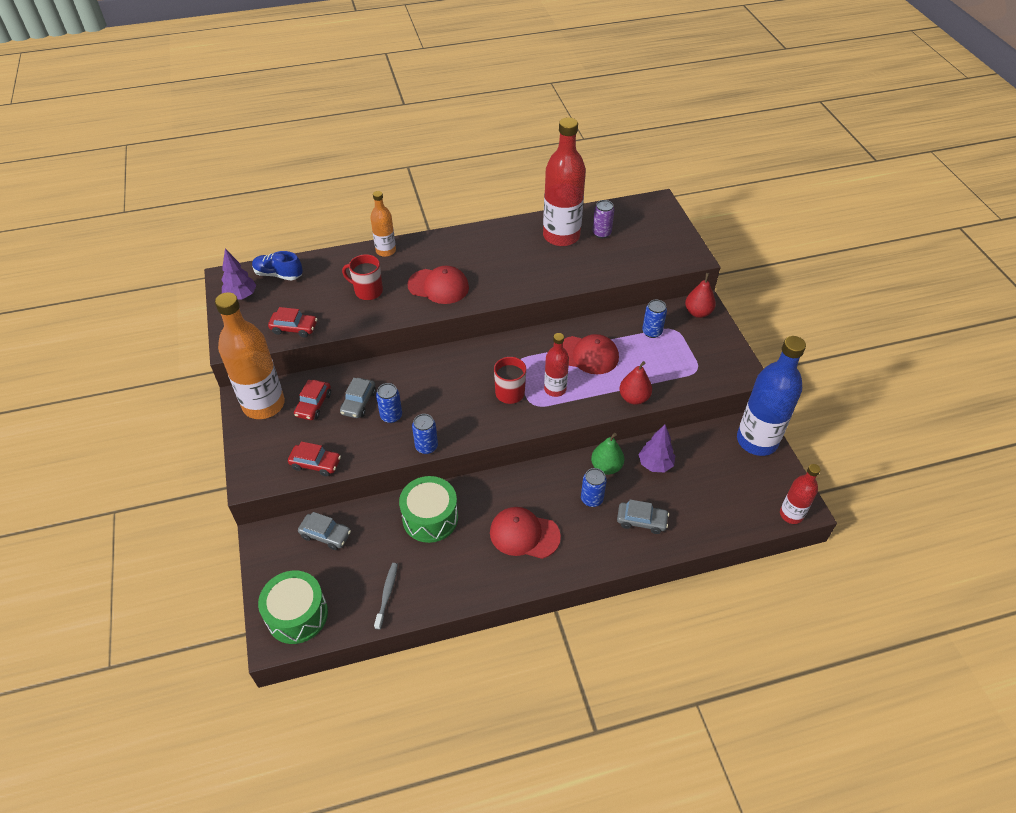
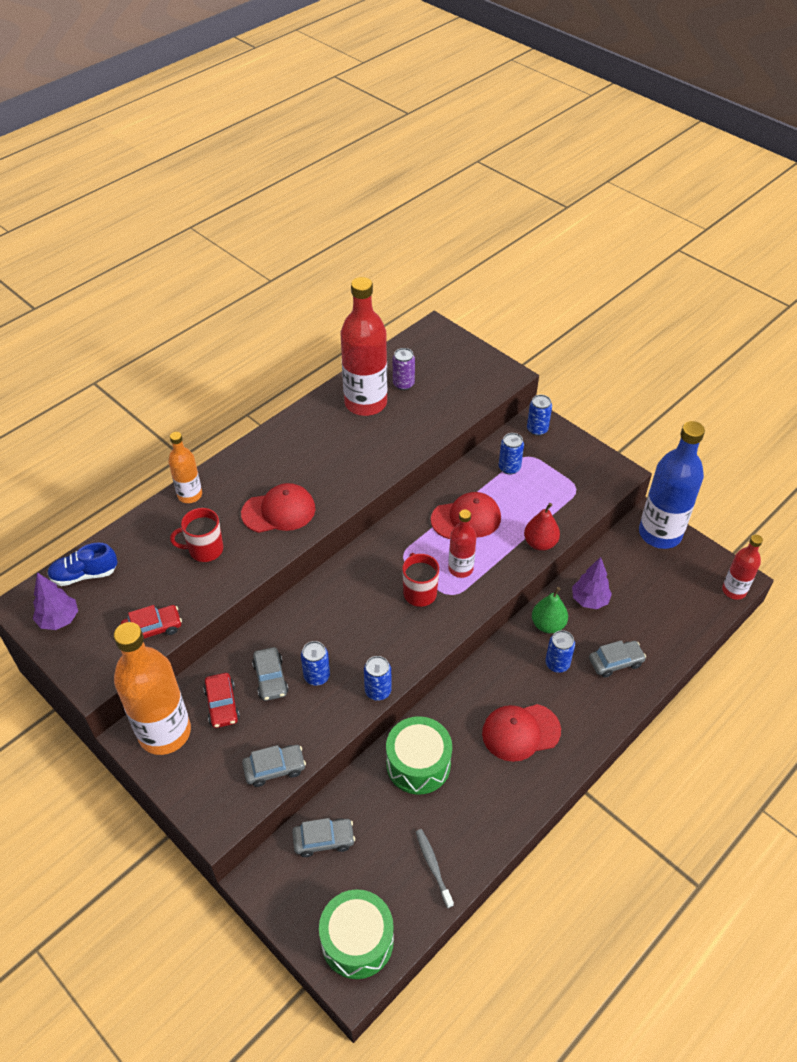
camera: 30 degrees left, 0 degrees up
red car [288,441,341,477] -> grey car [242,745,306,787]
red pear [685,273,716,318] -> blue can [527,395,552,436]

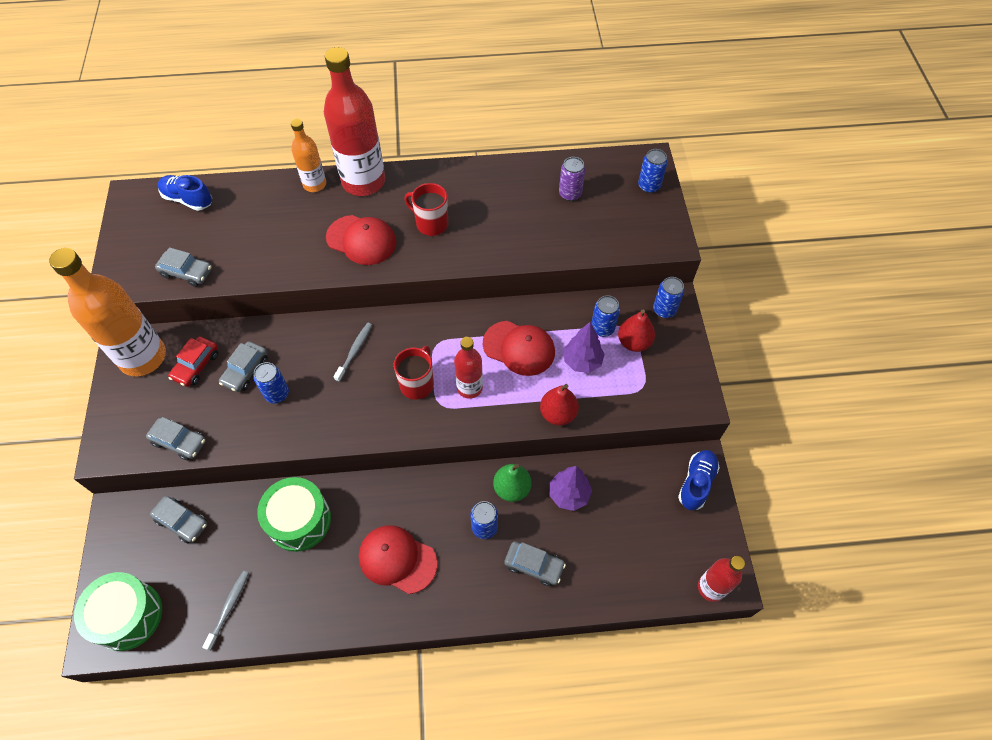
camera: 40 degrees right, 10 degrees up
purple tree [33,572,78,630] -> purple tree moved to [563,322,605,373]
red car [121,605,182,642] -> grey car [155,247,212,287]
red mug [170,508,223,562] -> red mug moved to [404,183,448,236]
red bottle [341,277,387,416] -> red bottle moved to [324,47,385,196]
blue can [364,656,392,701] -> blue can moved to [638,149,668,193]
blue bottle [639,421,705,549] -> blue shoe [678,450,720,510]
none -> grey toothbrush [334,323,372,382]
none -> red pear [618,309,655,352]

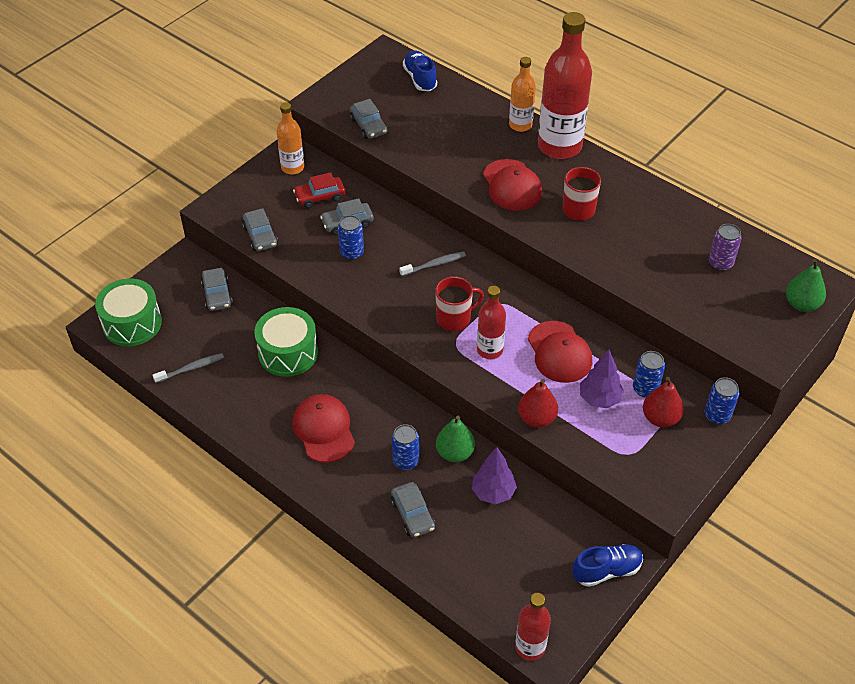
camera: 45 degrees right, 10 degrees down
orange bottle [49,248,166,376] -> orange bottle [277,102,304,175], size x0.54
blue can [638,149,668,193] -> green pear [786,259,826,312]

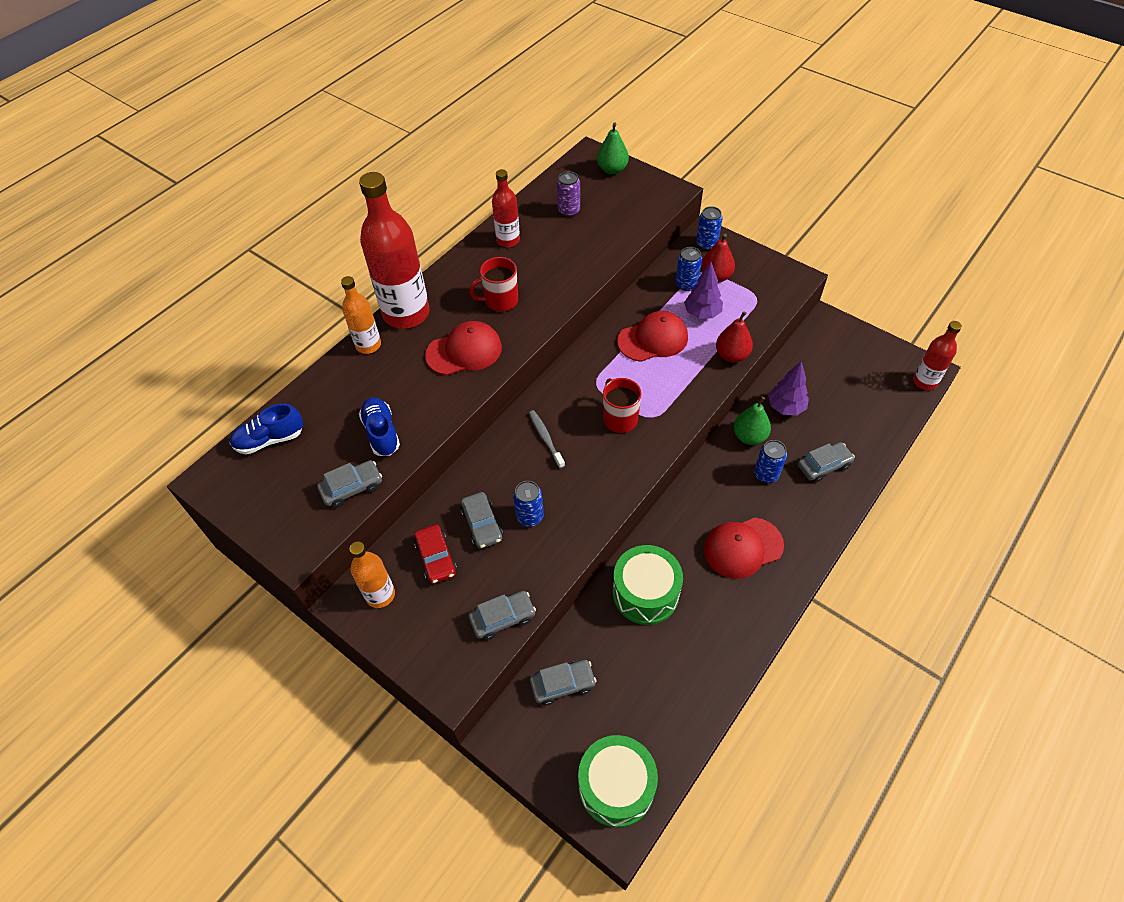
camera: 90 degrees left, 5 degrees up
grey toothbrush [152,353,224,383] -> none
red bottle [477,286,506,359] -> red bottle moved to [492,169,520,247]
blue shoe [572,544,643,587] -> blue shoe moved to [359,397,400,456]

